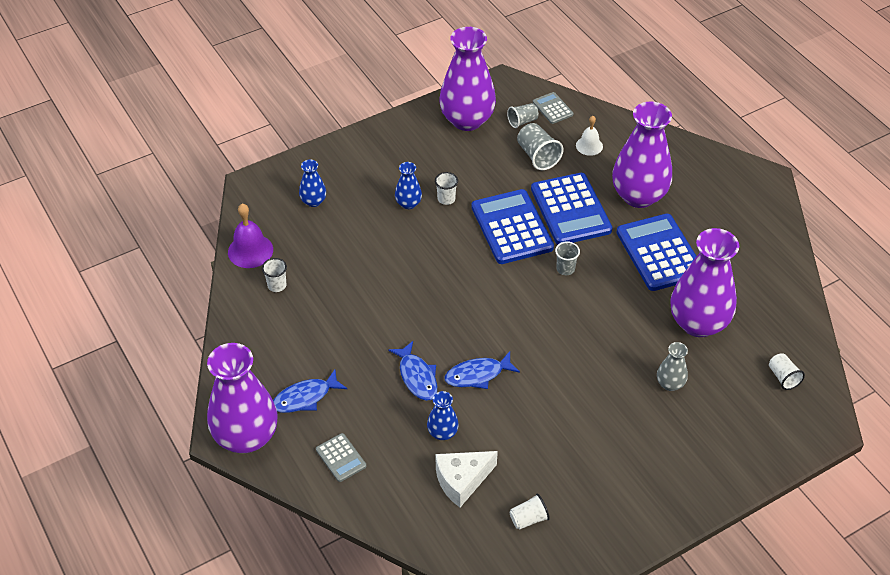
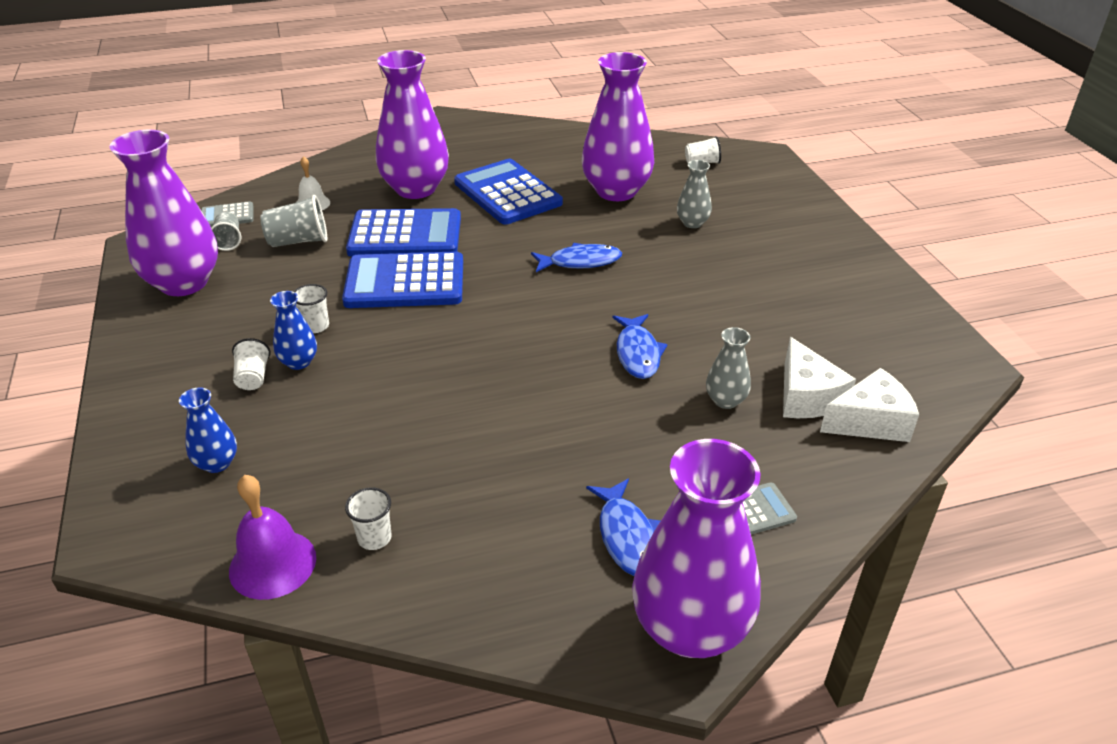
camera: 75 degrees left, 10 degrees down
blue fish [388,341,437,401] -> blue fish moved to [531,243,622,272]
blue vase [427,391,459,440] -> grey vase [706,327,751,409]
white cup [509,494,550,530] -> white cup moved to [232,338,270,390]
grey cup [555,241,580,275] -> none
blue calculator [616,214,697,291] -> blue calculator turned 60 degrees clockwise [454,159,563,224]
none -> white cheese [820,368,919,442]

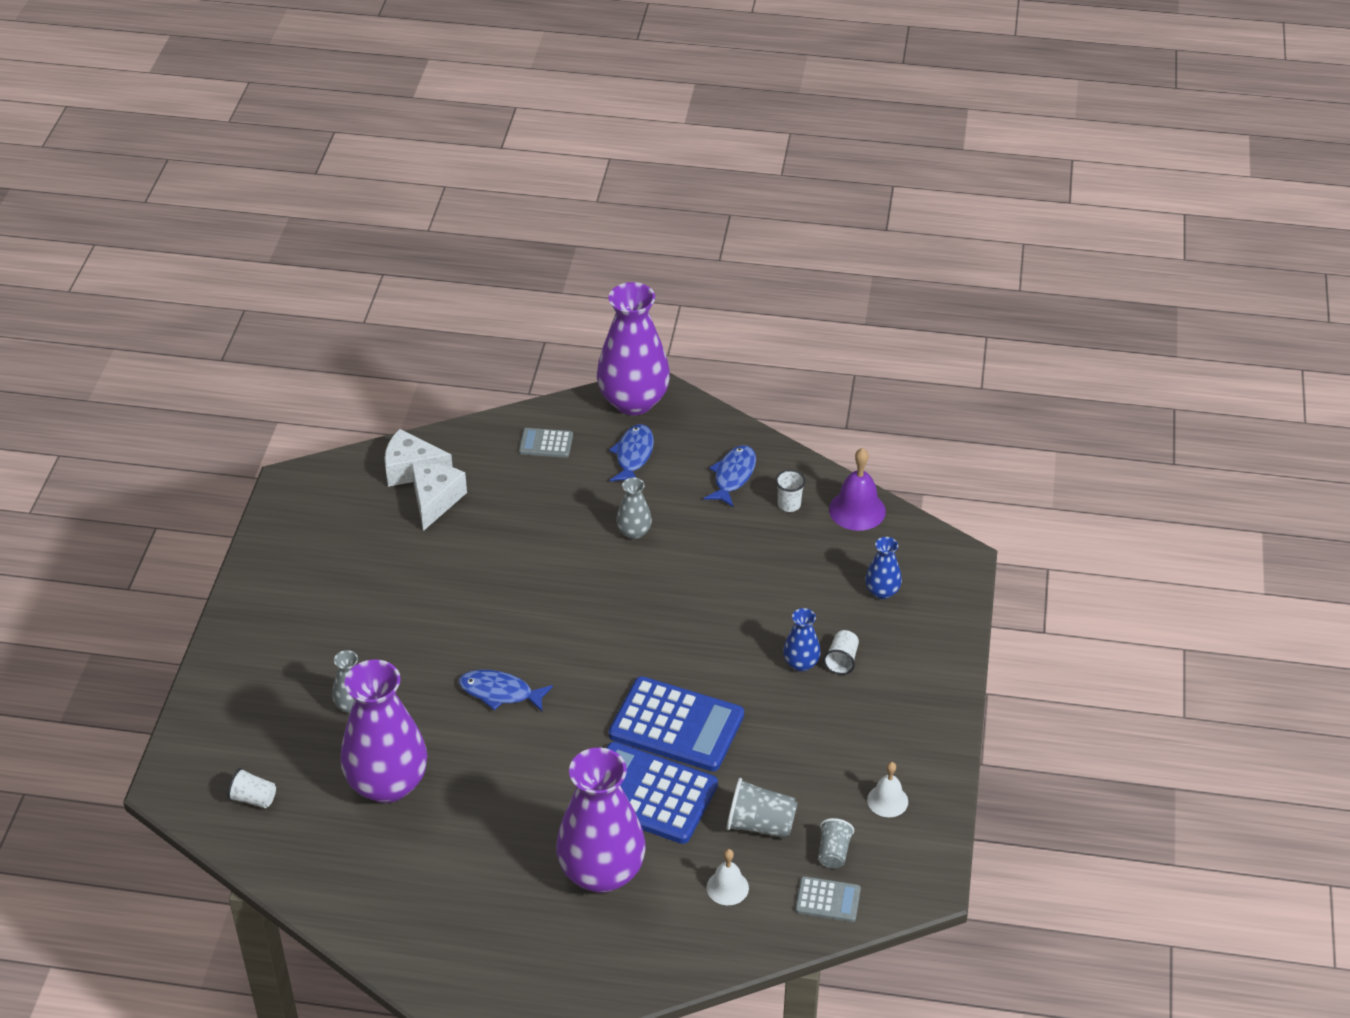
camera: 155 degrees left, 5 degrees up
purple vase [109,130,218,296] -> white bell [867,762,908,817]
white cup [293,284,329,333] -> none
blue calculator [454,159,563,224] -> none
blue fish [612,314,668,379] -> blue fish moved to [704,445,756,507]
grey vase [706,327,751,409] -> grey vase moved to [616,478,652,539]

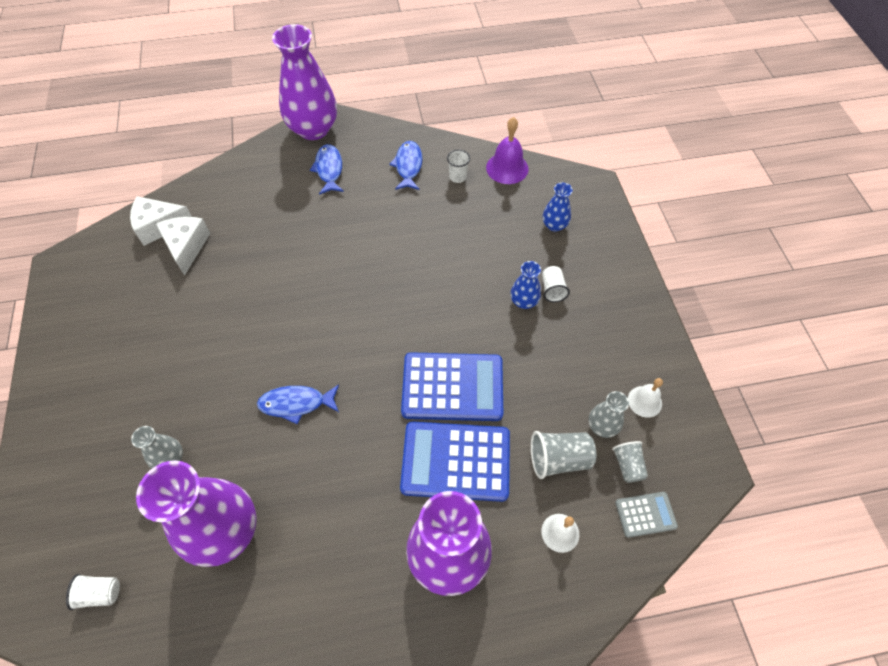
camera: 20 degrees left, 15 degrees up
grey calculator [519,428,573,458] -> none
grey vase [616,478,652,539] -> grey vase moved to [589,391,629,438]

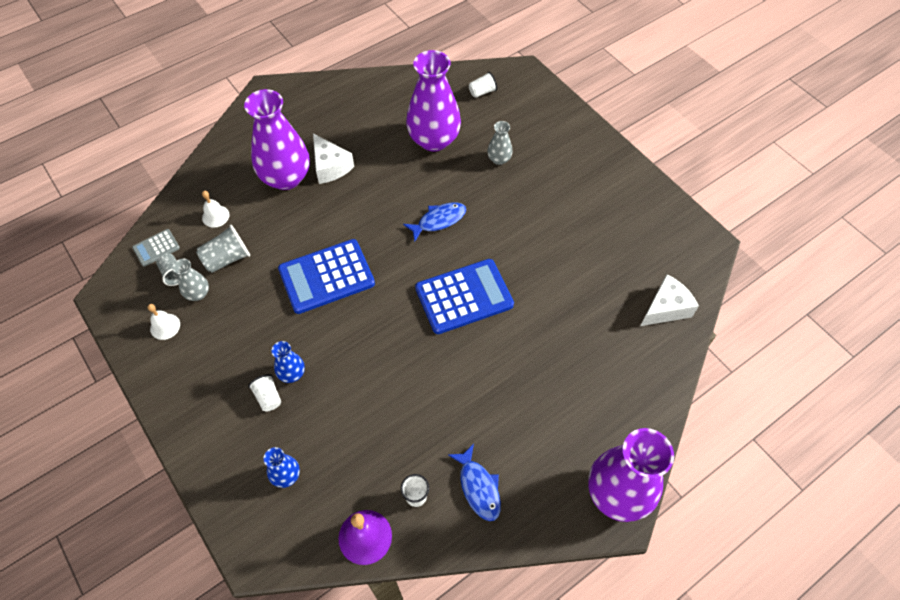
camera: 155 degrees right, 0 degrees up
white cheese [156,217,211,276] -> white cheese moved to [313,134,354,184]
blue fish [310,144,344,195] -> none
blue calculator [400,422,510,502] -> blue calculator moved to [415,259,514,334]

